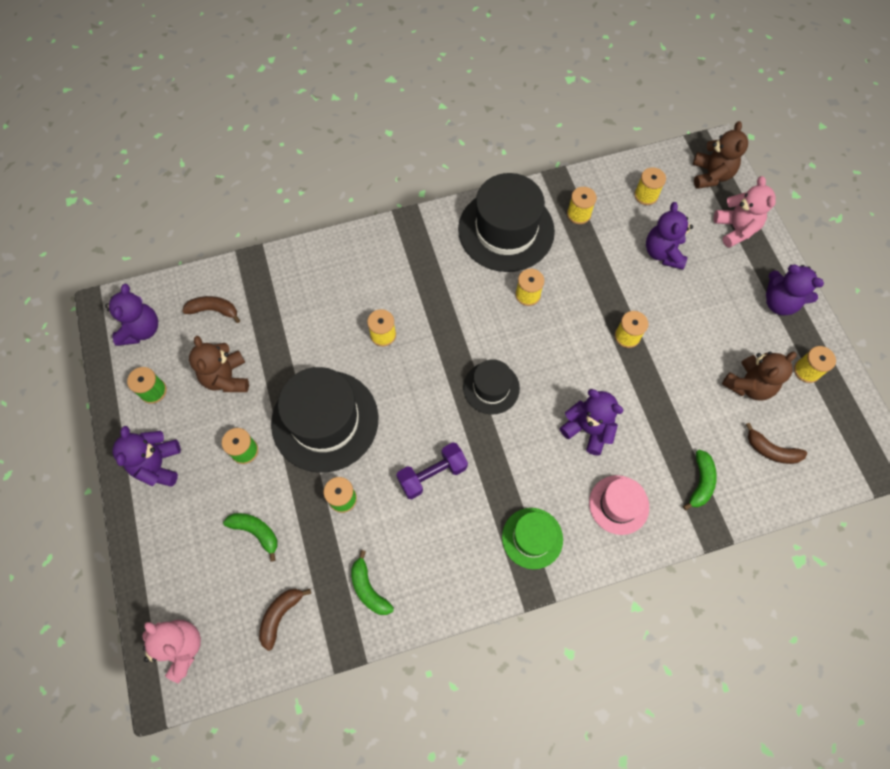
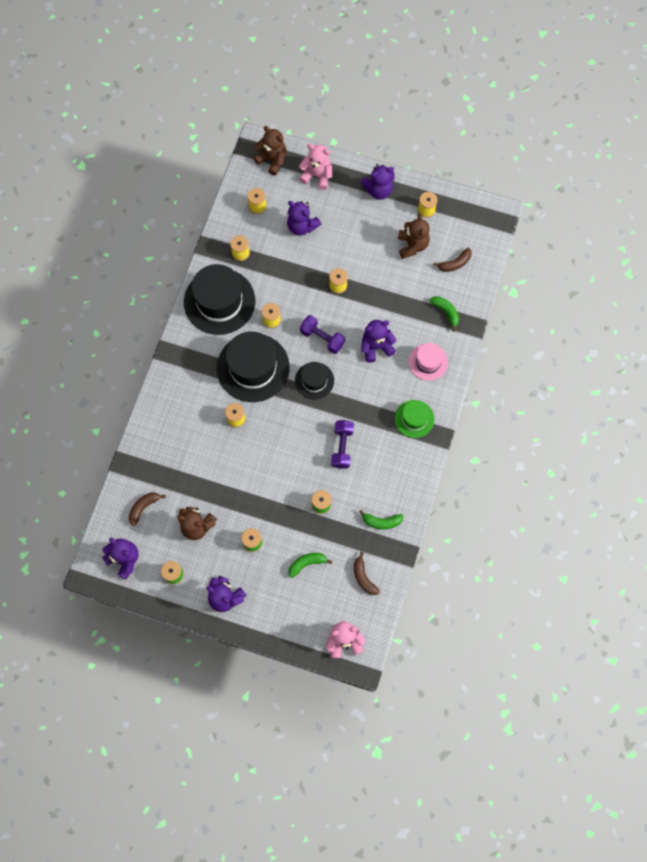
camera: 55 degrees left, 5 degrees up
black hat [271,367,378,473] -> black hat moved to [217,332,290,402]
none -> purple dumbbell [300,315,345,354]

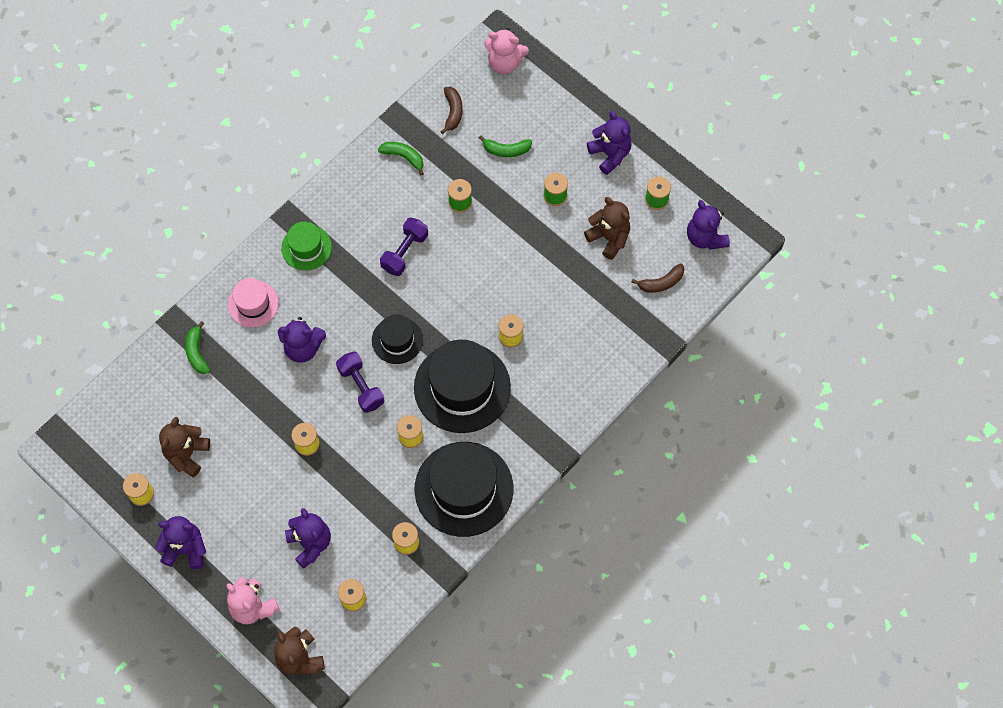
camera: 155 degrees left, 5 degrees down
brown banana [433,248,472,272] -> none

